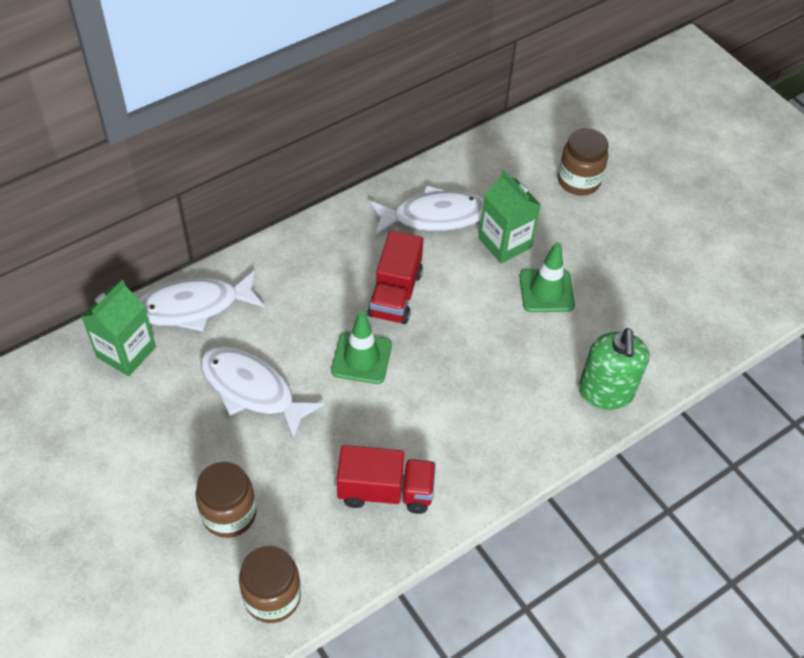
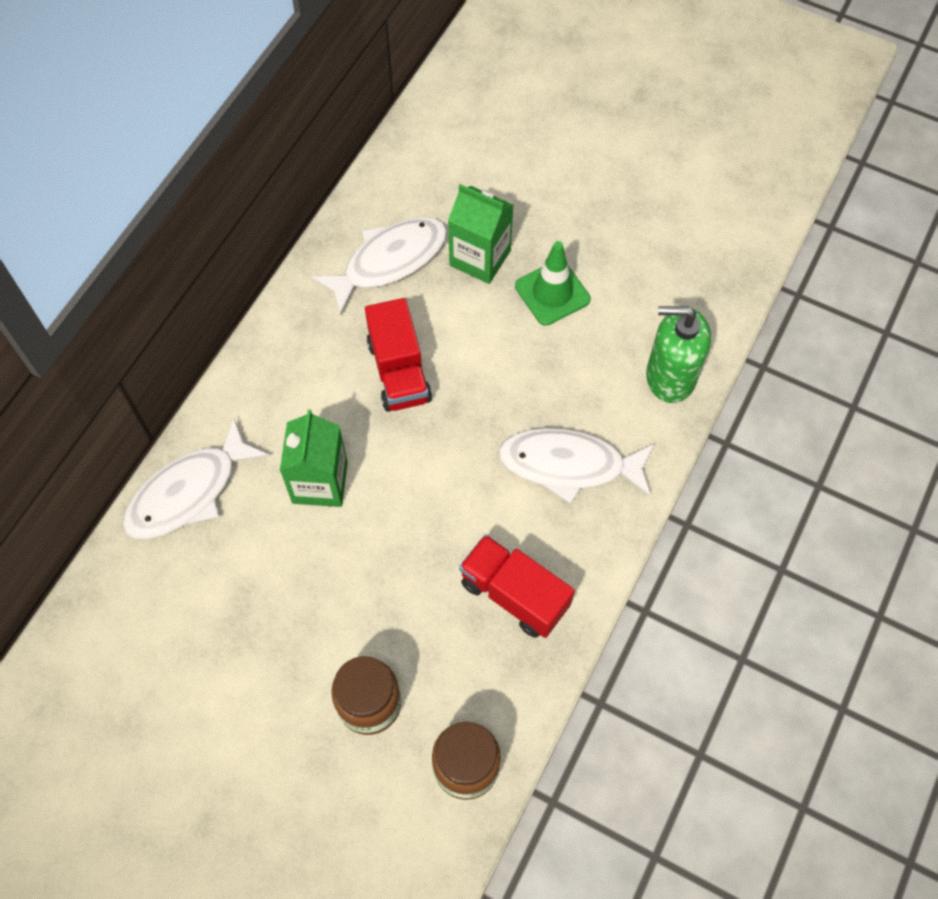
camera: 25 degrees left, 10 degrees up
green carton [81,280,156,376] -> green carton moved to [280,410,348,507]
white fish [201,347,325,440] -> white fish moved to [498,428,655,504]
green traffic cone [331,311,392,384] -> none
red truck [337,445,436,514] -> red truck turned 120 degrees counterclockwise [459,534,575,638]
brown jar [558,128,608,196] -> none
green soap dispenser [579,328,649,410] -> green soap dispenser turned 120 degrees clockwise [646,306,711,403]

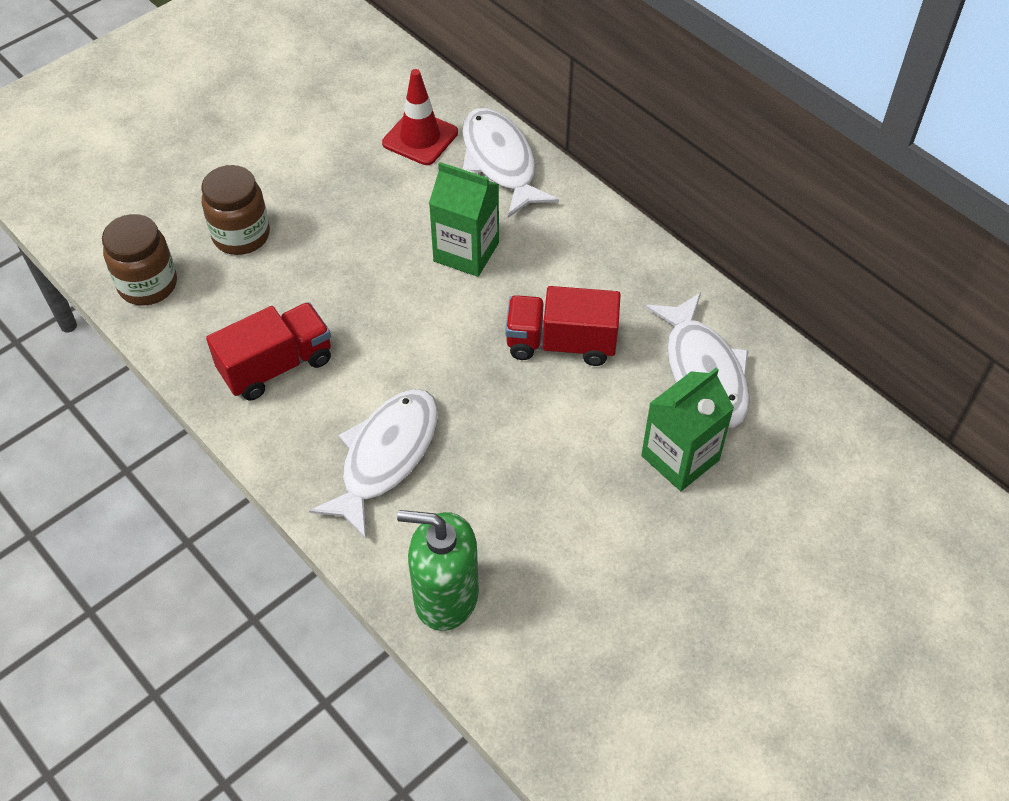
camera: 110 degrees right, 10 degrees down
green traffic cone [515,241,591,326] -> none
green soap dispenser [646,306,711,403] -> green soap dispenser turned 105 degrees counterclockwise [397,510,479,631]
none -> red traffic cone [382,69,458,165]

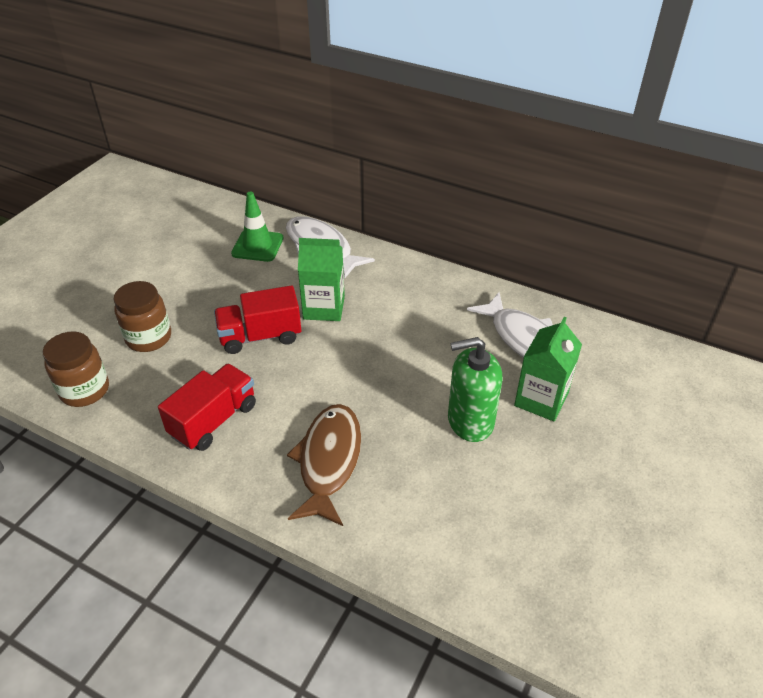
camera: 20 degrees left, 10 degrees down
white fish [309,389,438,539] -> brown fish [287,404,361,526]
red traffic cone [382,69,458,165] -> green traffic cone [231,192,283,262]
green soap dispenser [397,510,479,631] -> green soap dispenser moved to [448,337,502,442]
red truck [505,286,621,366] -> red truck moved to [214,285,301,354]

